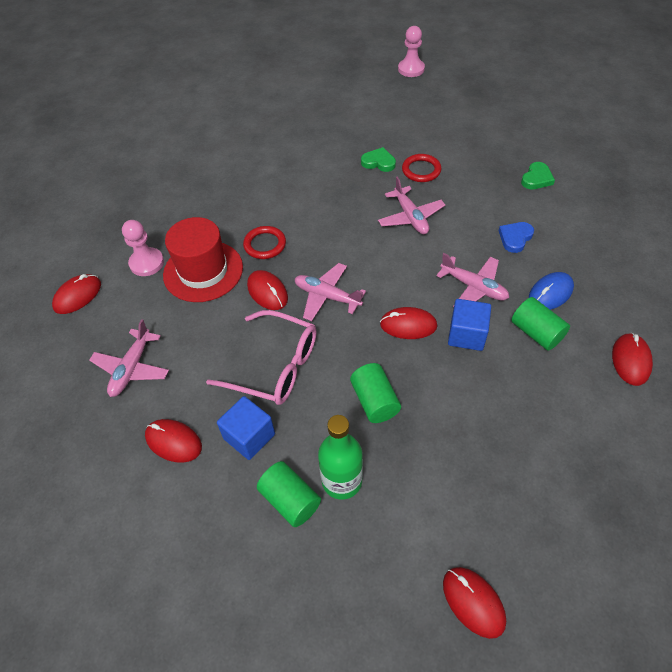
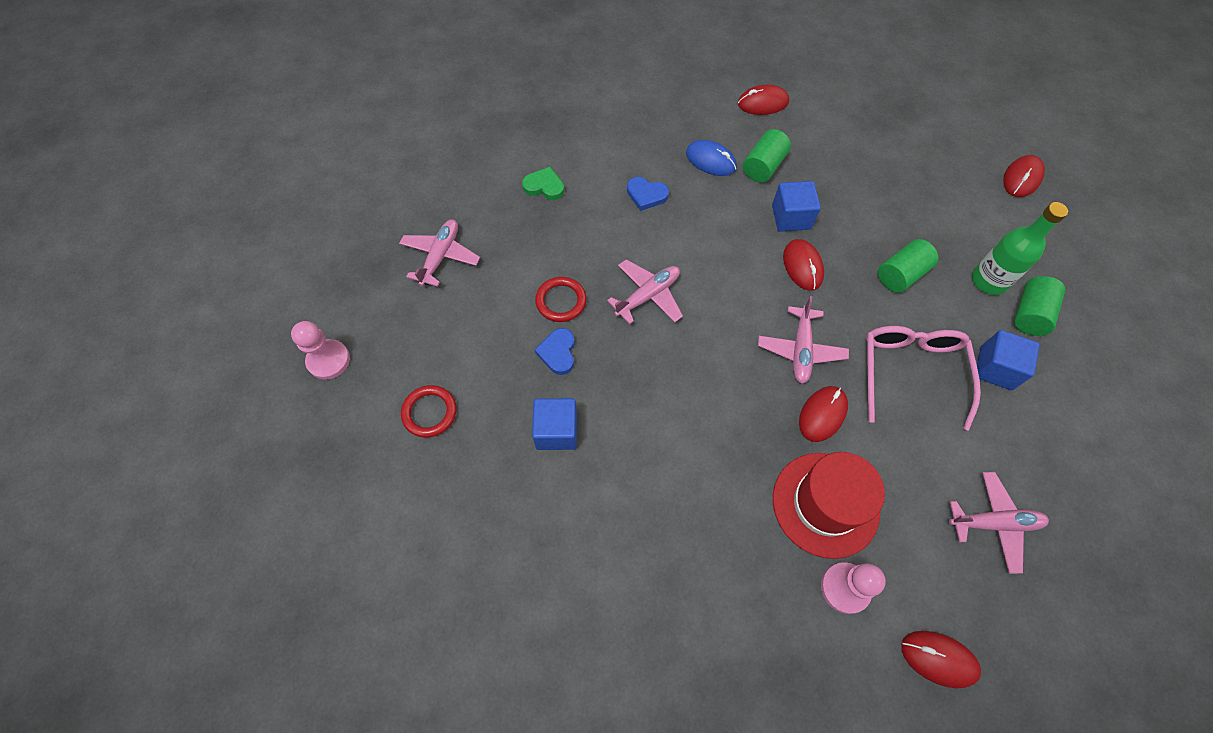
camera: 110 degrees left, 10 degrees up
red mouse [145,419,202,463] -> none
red ring [243,226,286,259] -> red ring moved to [401,385,457,438]
green heart [361,147,396,172] -> blue heart [534,328,575,375]
pink plane [436,253,509,307] -> pink plane moved to [399,219,480,287]
none -> blue cube [532,398,577,450]

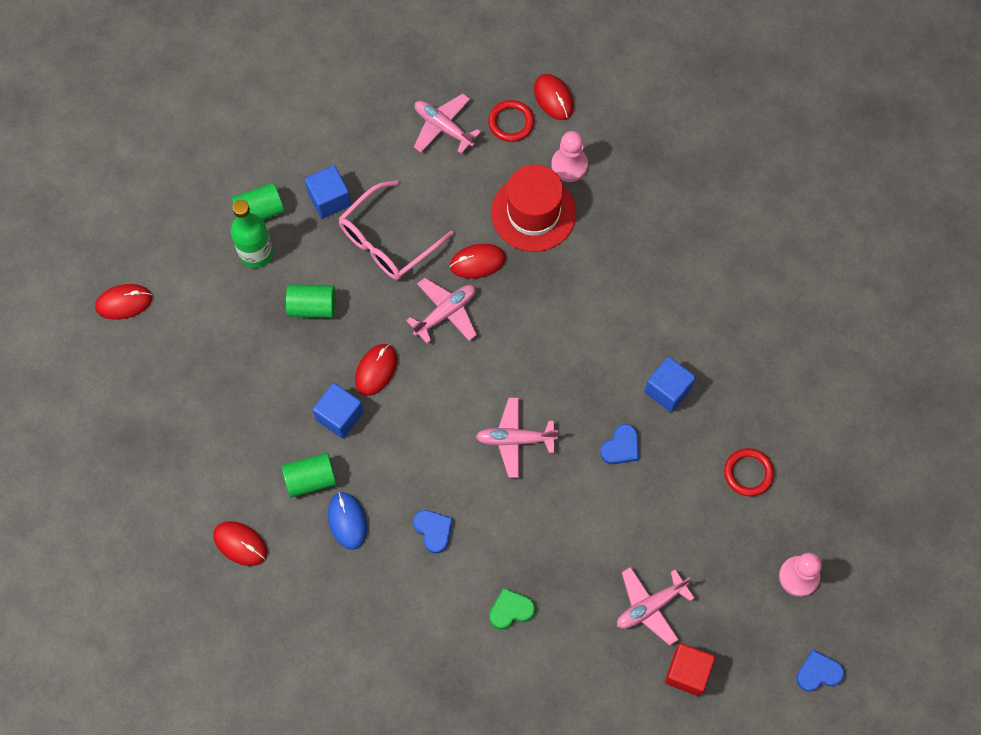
camera: 140 degrees left, 5 degrees up
green heart [522,167,564,200] -> green heart turned 105 degrees clockwise [489,588,535,629]
red ring [535,277,587,322] -> red ring moved to [488,100,534,142]
none -> red cube [665,643,715,696]
none -> blue heart [796,650,845,692]

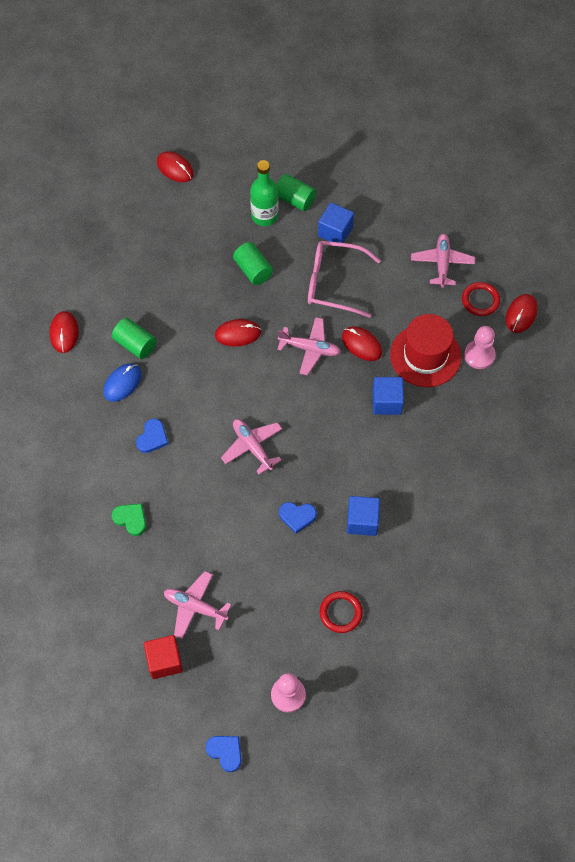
camera: 55 degrees right, 5 degrees down
blue cube [312,383,364,439] -> blue cube moved to [373,377,404,415]

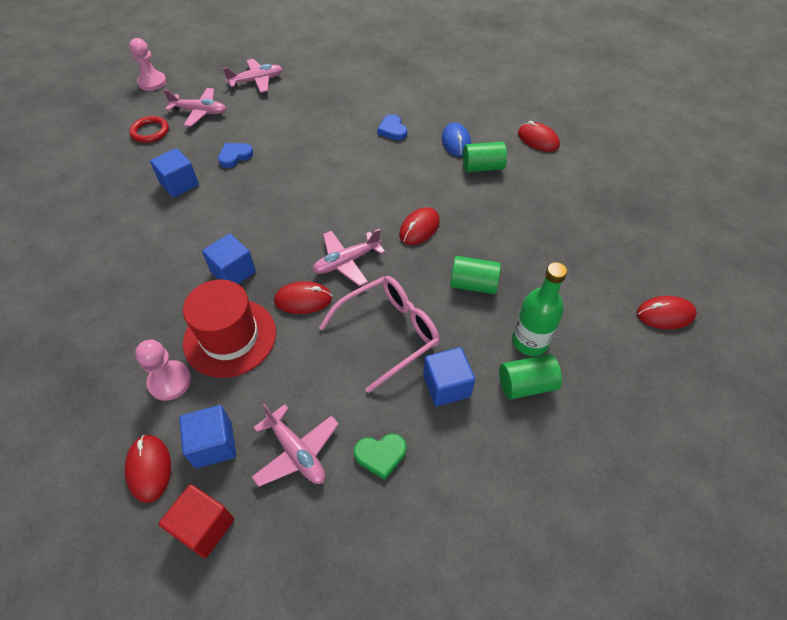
camera: 135 degrees right, 10 degrees down
green heart [112,504,146,536] -> green heart moved to [354,434,406,480]
red cube [144,635,183,679] -> red cube moved to [159,484,234,558]
blue heart [205,736,242,772] -> none
pink plane [221,419,282,475] -> pink plane moved to [163,88,226,127]
red ring [462,282,500,316] -> blue cube [179,405,236,468]

